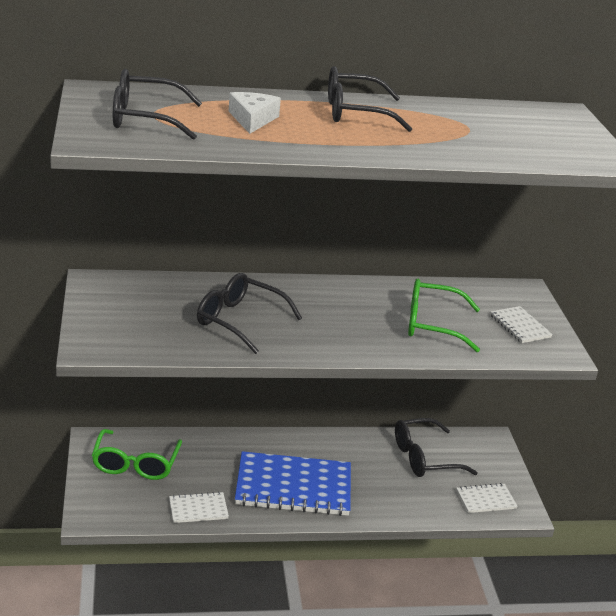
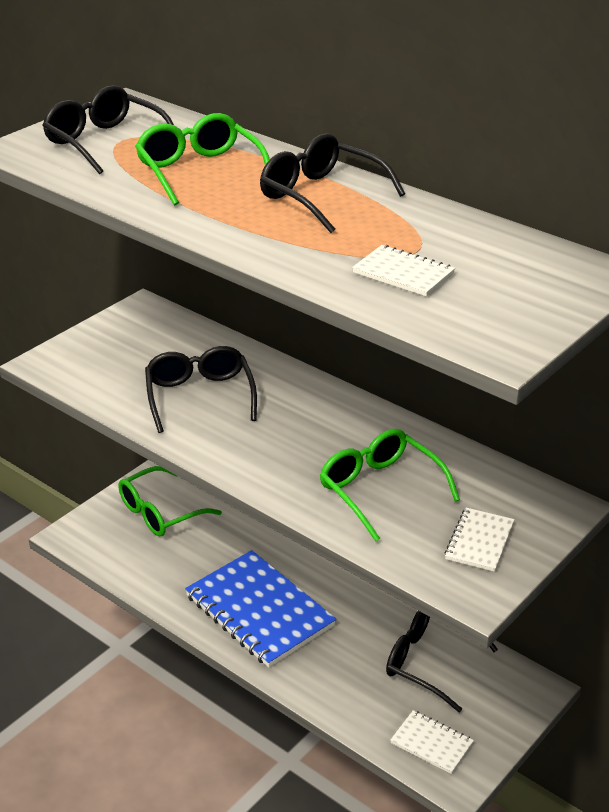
camera: 50 degrees right, 5 degrees up
white notebook [169,492,229,523] -> white notebook moved to [352,245,455,296]
white cheese [228,92,281,134] -> green glasses [135,113,270,206]

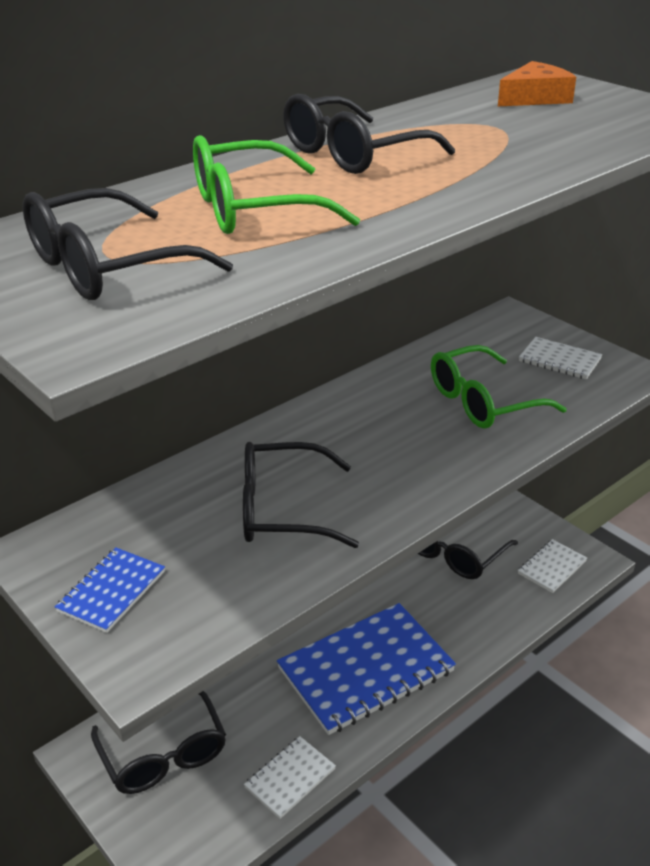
camera: 80 degrees left, 0 degrees up
green glasses [118,466,222,537] -> black glasses [91,691,226,794]
white notebook [352,245,455,296] -> white notebook moved to [244,736,336,819]
none -> blue notebook [55,547,165,633]
none -> orange cheese [498,61,576,106]

